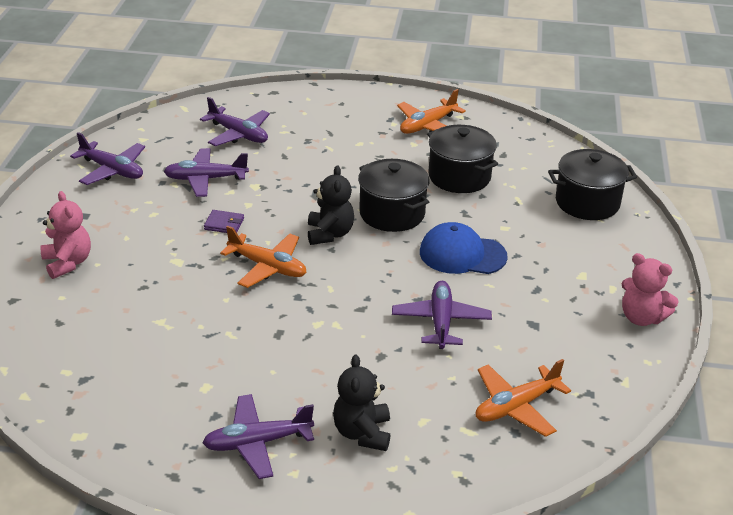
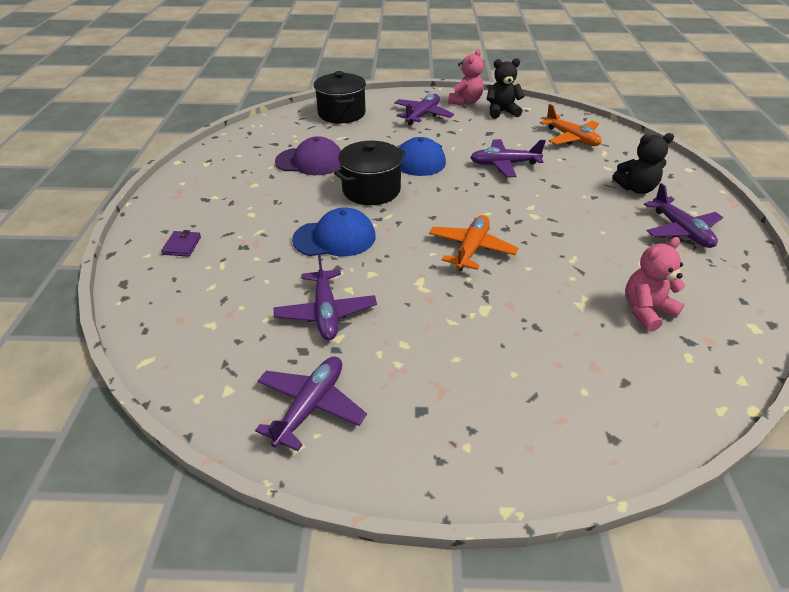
camera: 95 degrees left, 5 degrees up
pink teddy bear [41,191,91,279] -> pink teddy bear moved to [625,237,685,332]
purple plane [200,97,270,146] -> purple plane moved to [394,94,454,125]
purple wallet [204,210,244,233] -> purple wallet moved to [161,230,201,257]
black teddy bear [308,165,354,245] -> black teddy bear moved to [487,58,525,119]
orange plane [397,89,466,134] -> none
black pot [427,125,498,193] -> purple cap [275,136,341,175]
none -> blue cap [292,207,376,256]

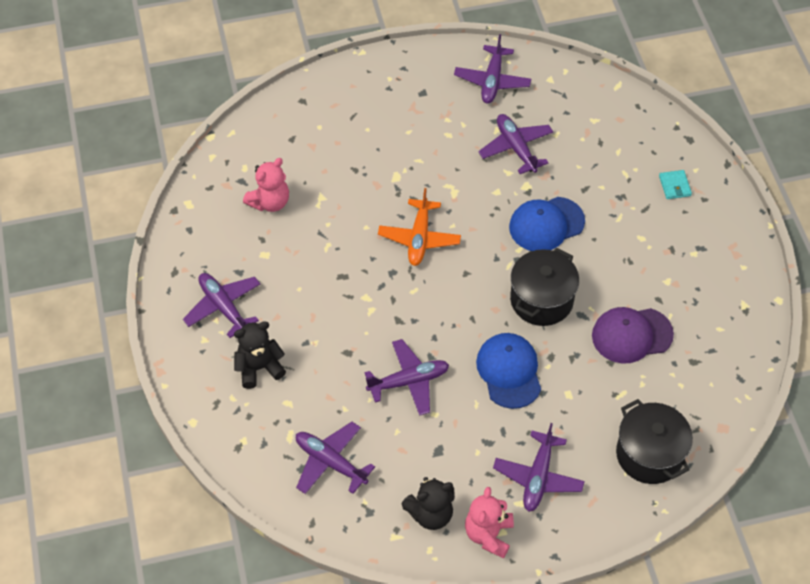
camera: 165 degrees right, 15 degrees up
purple wallet [161,230,201,257] -> turquoise wallet [659,170,692,199]
orange plane [540,104,602,146] -> purple plane [296,422,375,494]

